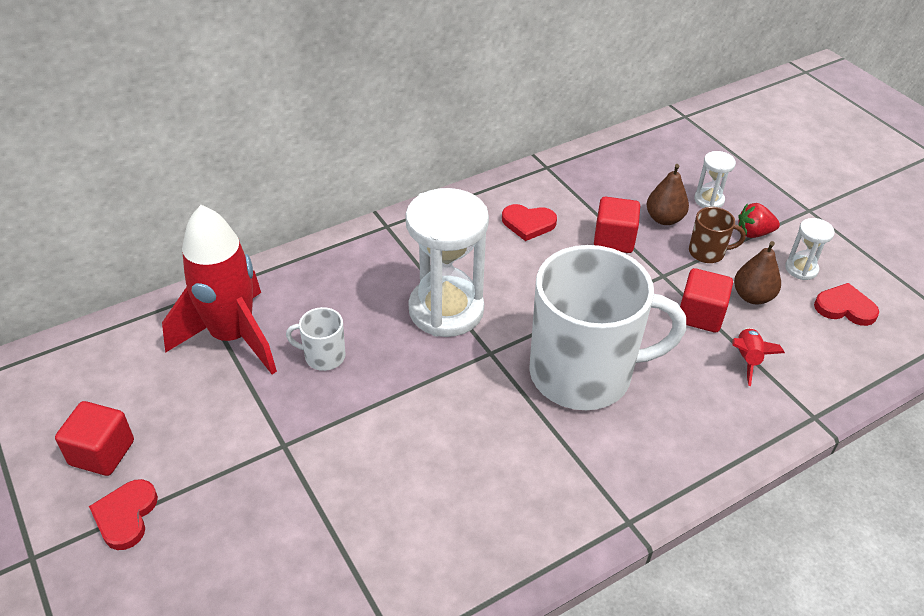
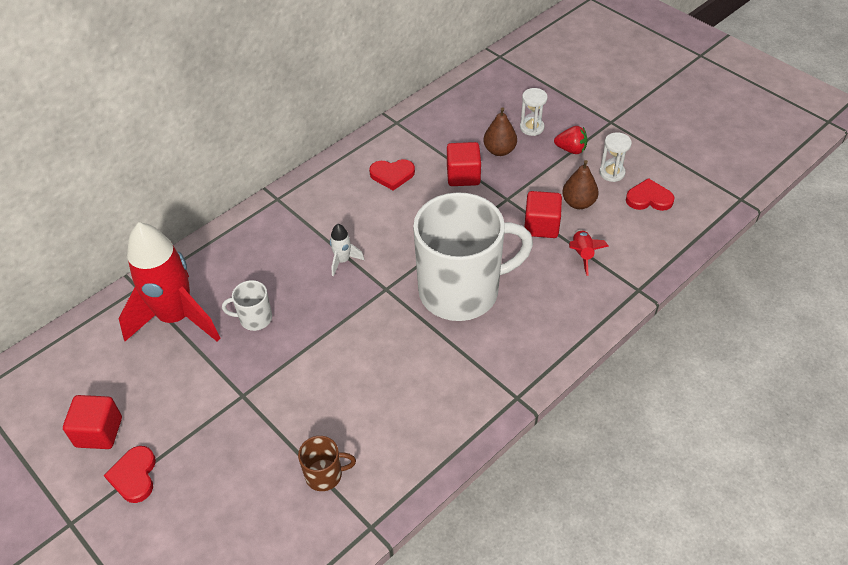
camera: 10 degrees left, 5 degrees up
white hourglass [405,188,489,337] -> white rocket [330,224,365,276]
brown mug [689,207,746,263] -> brown mug moved to [298,436,356,491]
red strawberry [738,203,780,238] -> red strawberry turned 150 degrees counterclockwise [554,126,587,154]

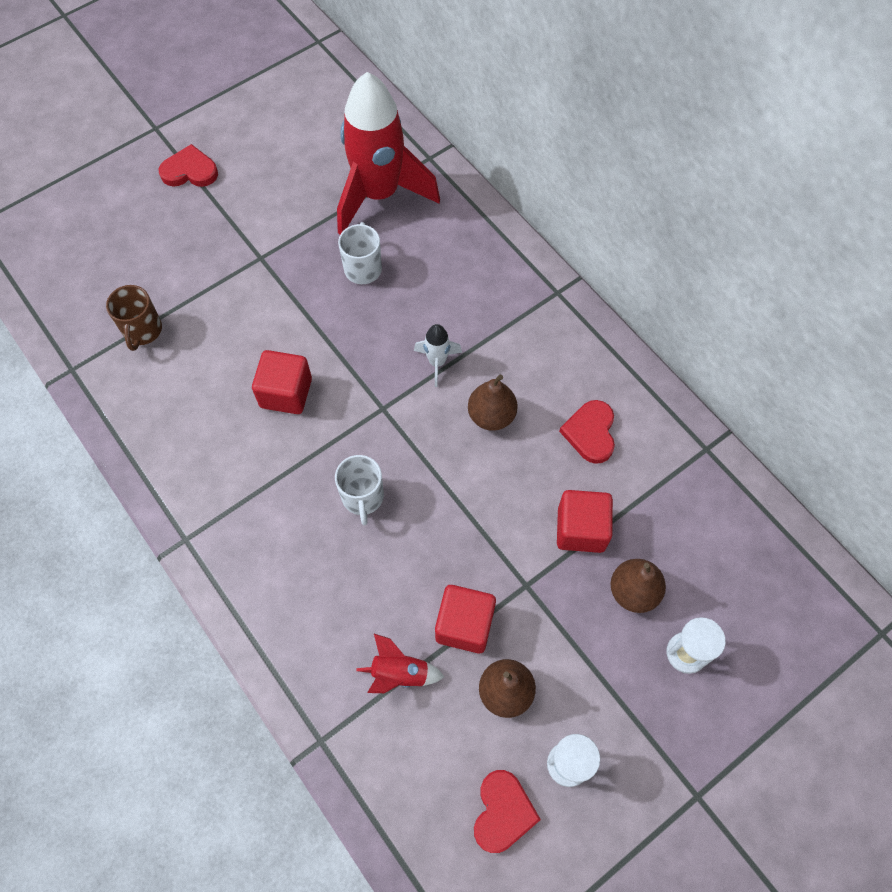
camera: 95 degrees right, 15 degrees up
red cube [63,395,122,449] -> red cube moved to [252,350,312,414]
white mug [413,192,533,321] -> white mug [335,455,384,525], size x0.40
red strawberry [554,126,587,154] -> none
none -> brown pear [468,374,518,431]

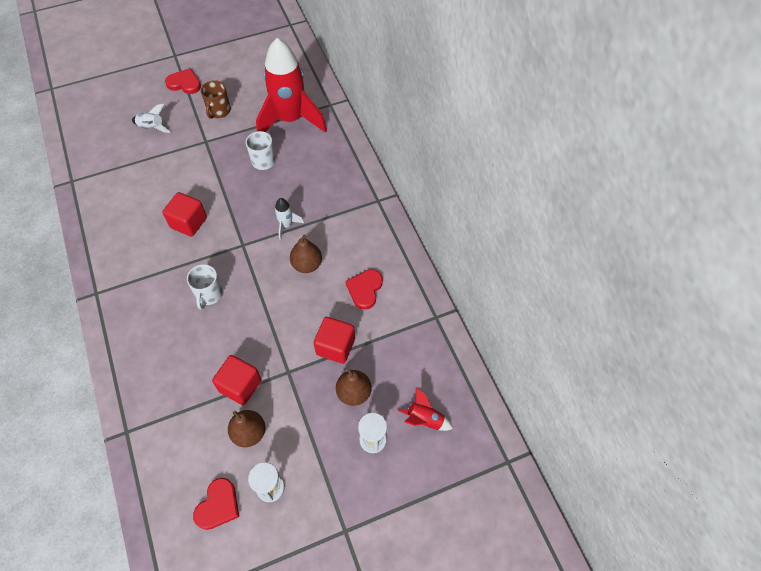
camera: 15 degrees right, 5 degrees down
brown mug [106,285,162,351] -> brown mug moved to [201,80,231,119]
red rocket [356,634,444,693] -> red rocket moved to [398,388,453,431]
none -> white rocket [132,104,171,133]

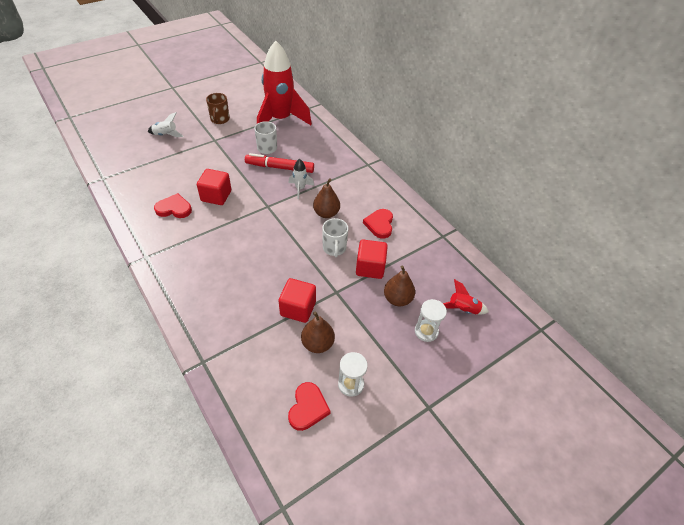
camera: 15 degrees left, 10 degrees down
red heart [165,68,201,94] -> red heart moved to [154,193,192,218]
white mug [187,264,223,310] -> white mug moved to [322,218,348,257]
none -> red marker [245,153,314,173]

